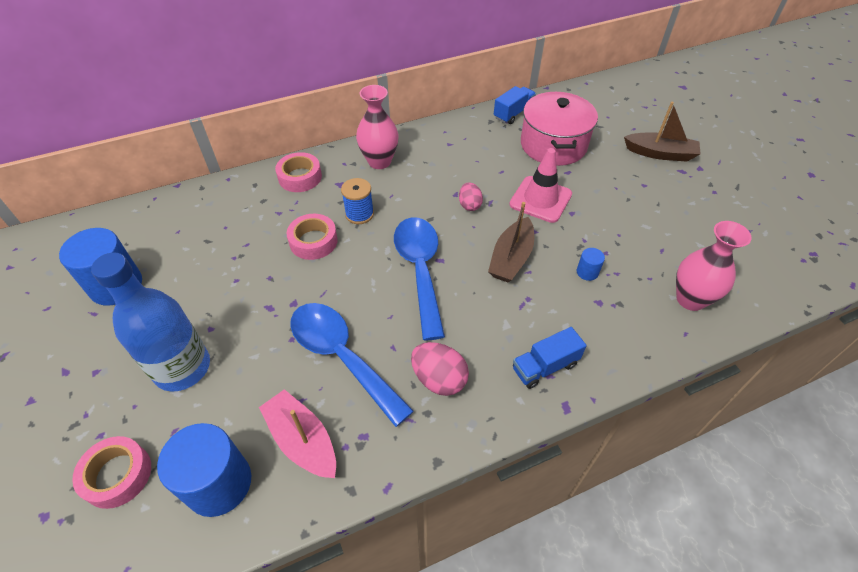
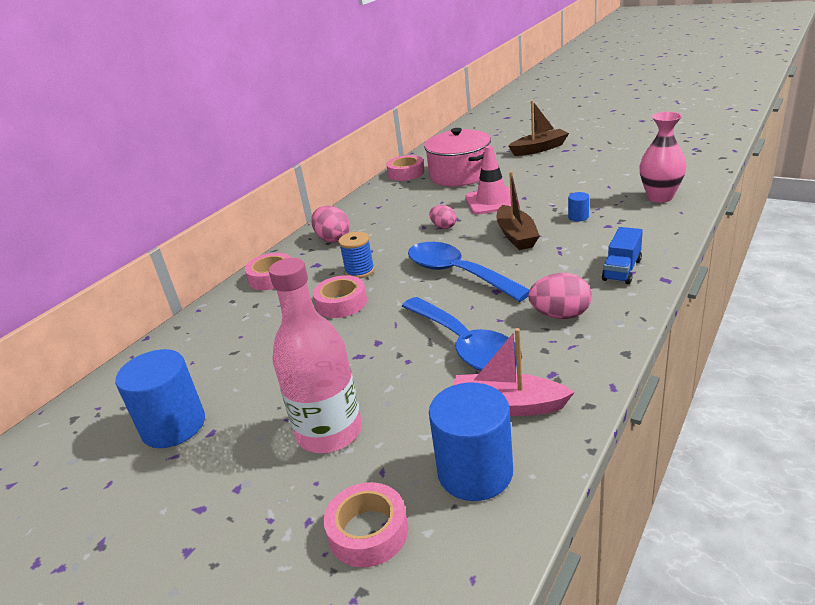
camera: 30 degrees left, 20 degrees down
blue bottle [91,252,210,392] -> pink bottle [269,258,362,453]
blue spoon [291,303,414,427] -> blue spoon turned 135 degrees counterclockwise [402,297,522,371]
pink vase [356,85,399,169] -> pink egg [311,206,350,243]
blue truck [494,86,536,124] -> pink tape [386,155,424,181]

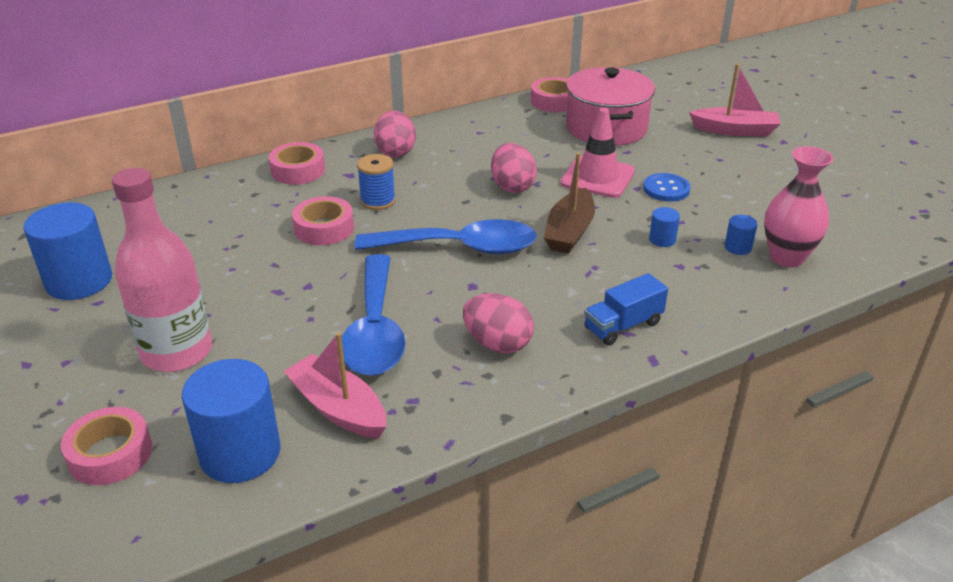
camera: 25 degrees right, 5 degrees up
blue spoon [408,242,530,302] -> blue spoon turned 105 degrees clockwise [355,219,537,254]
pink egg [429,205,457,229] -> pink egg [491,143,537,193], size x1.54
brown boat [508,100,569,156] -> pink boat [689,64,781,136]
none -> blue button [643,173,690,202]
none -> blue cylinder [725,215,757,255]

